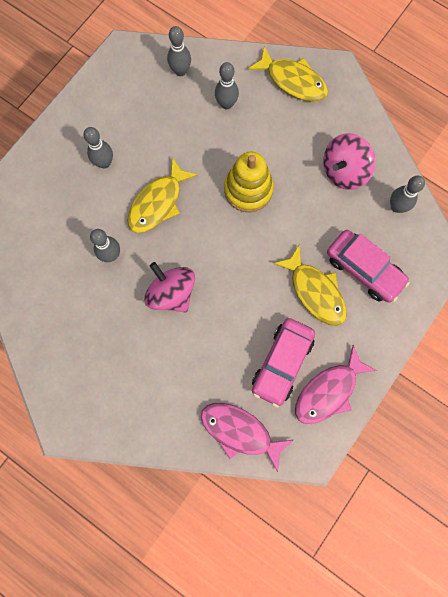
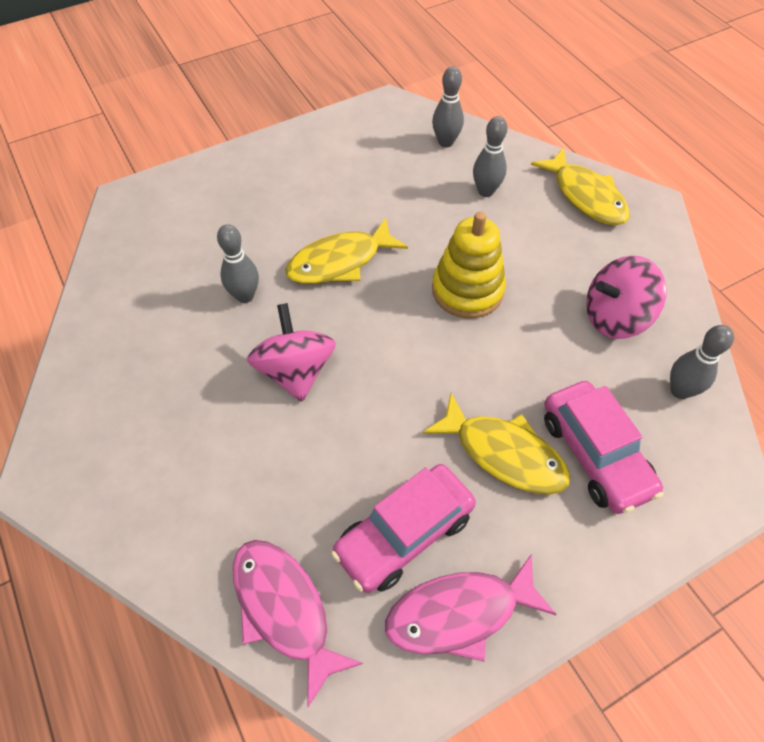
camera: 25 degrees right, 20 degrees down
grey bowling pin [83,127,113,168] -> none
yellow fish [273,245,347,326] -> yellow fish turned 45 degrees counterclockwise [423,393,570,495]

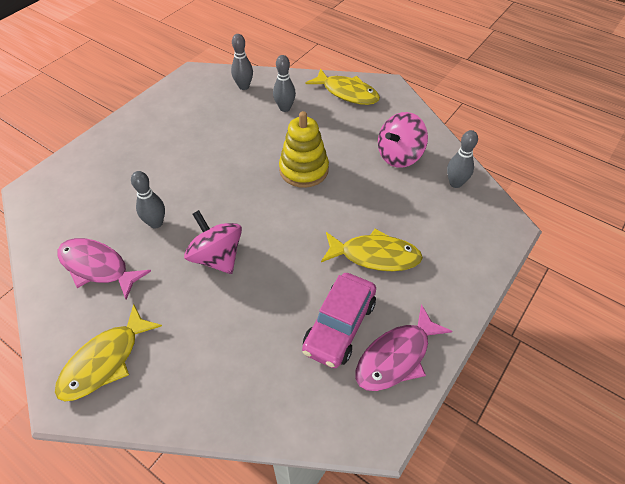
camera: 25 degrees left, 5 degrees down
pink fish [233,540,363,707] -> pink fish moved to [57,238,151,300]
yellow fish [285,218,408,284] -> yellow fish moved to [55,304,162,402]
pink car [544,381,664,514] -> none

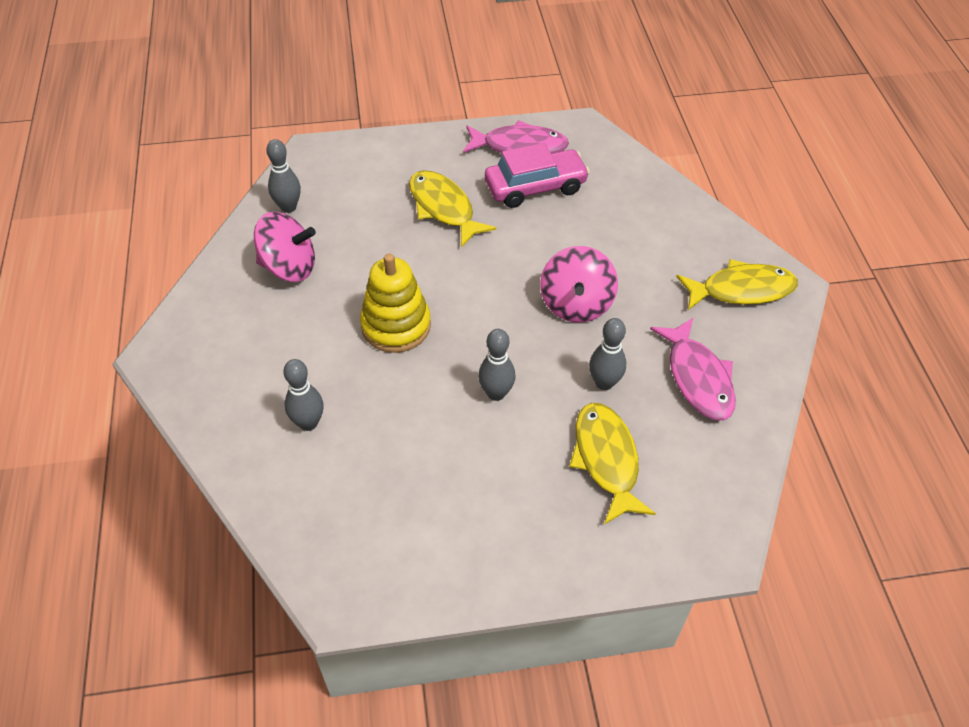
camera: 135 degrees left, 0 degrees up
grey bowling pin [231,34,253,90] -> grey bowling pin moved to [478,329,516,401]
yellow fish [305,68,380,105] -> yellow fish moved to [569,403,656,524]

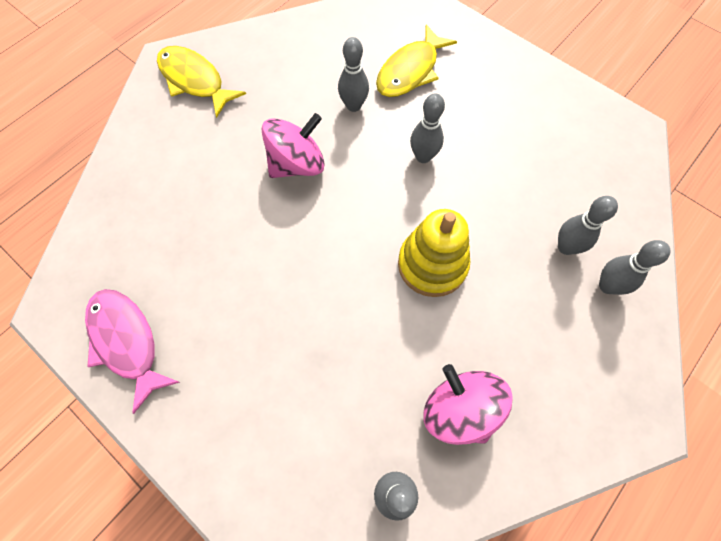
camera: 130 degrees left, 15 degrees up
yellow fish [409,170,496,247] -> none
pink car [485,143,590,208] -> none
pink fish [650,318,736,420] -> none
none -> grey bowling pin [599,240,670,295]

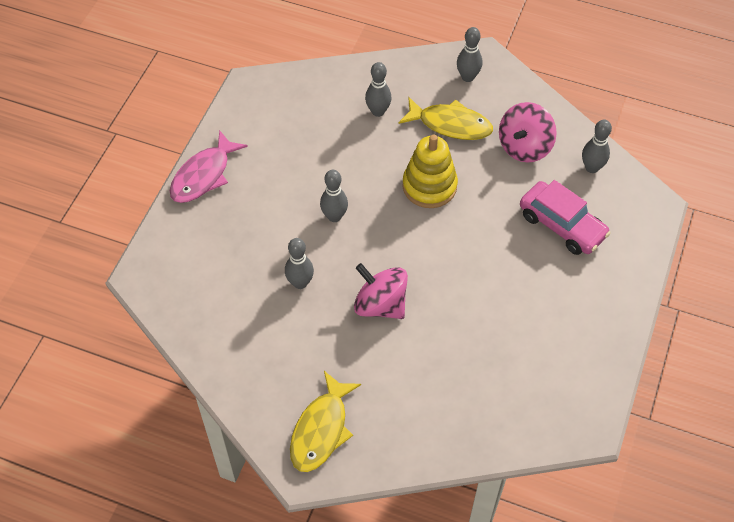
camera: 110 degrees left, 10 degrees down
pink fish [85,289,180,414] -> pink fish moved to [170,130,248,203]
yellow fish [376,24,457,97] -> yellow fish moved to [398,97,493,140]
grey bowling pin [599,240,670,295] -> grey bowling pin moved to [457,27,482,82]
none -> pink car [520,180,611,255]

